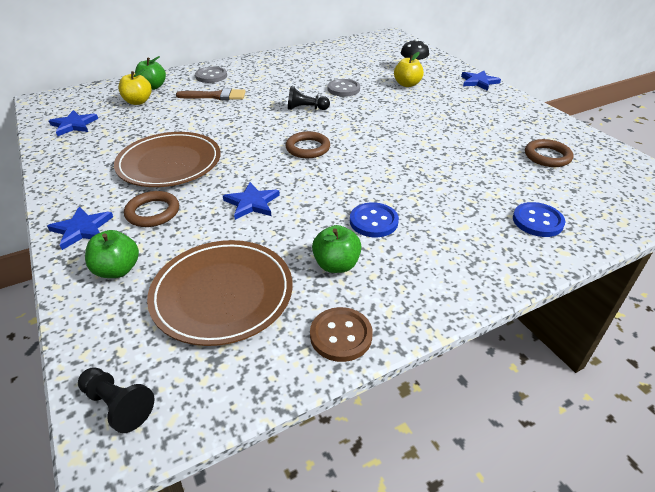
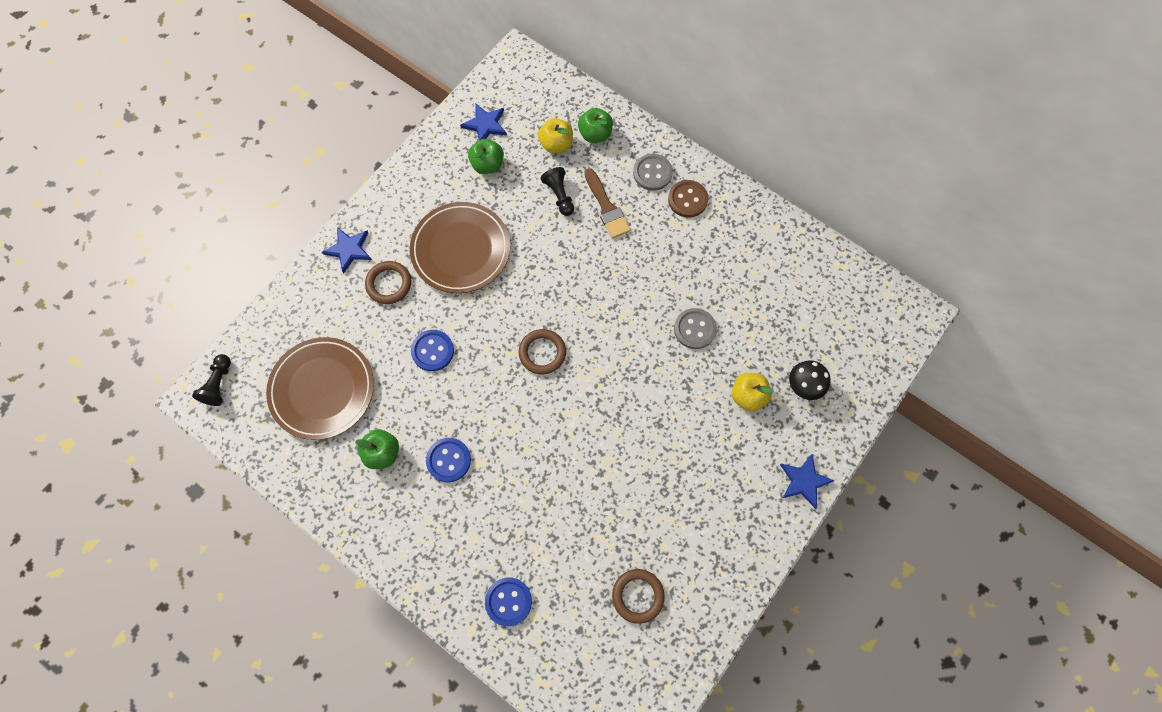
camera: 65 degrees right, 30 degrees up
green apple [85,230,139,278] -> green apple moved to [468,139,504,174]
blue star [223,182,280,220] -> blue button [411,330,454,371]
black pawn [288,86,330,110] -> black pawn moved to [540,167,574,216]
brown button [310,307,373,362] -> brown button moved to [668,180,708,218]

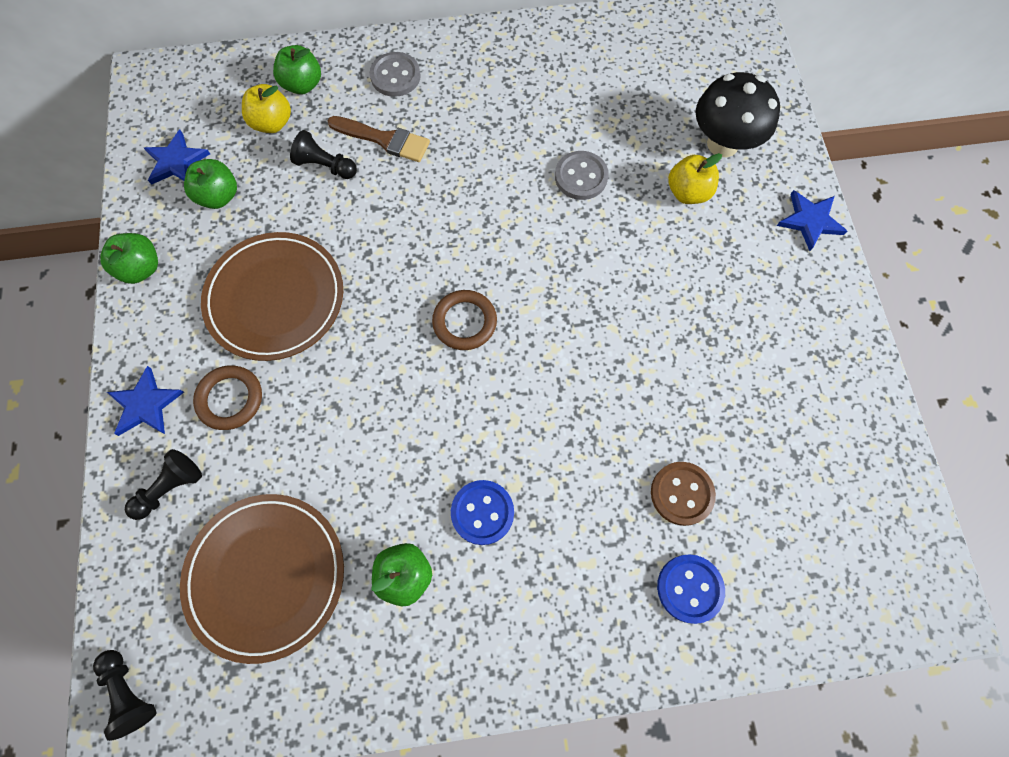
camera: 45 degrees left, 0 degrees up
blue button [411,330,454,371] -> none
brown ring [612,569,665,624] -> none
brown button [668,180,708,218] -> brown button moved to [651,462,716,526]
black mushroom [789,360,831,400] -> black mushroom [696,72,780,157], size x1.60
none -> green apple [100,233,158,284]
none -> black pawn [125,449,202,520]

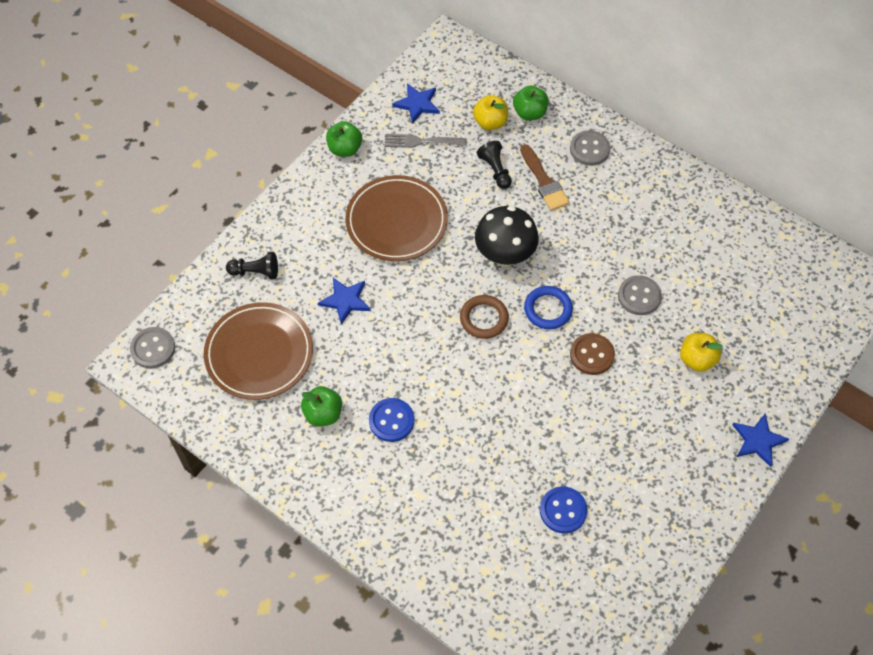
camera: 45 degrees right, 10 degrees down
black pawn [93,650,157,741] -> grey button [130,327,175,368]
blue star [107,366,184,436] -> blue star moved to [318,278,370,325]
green apple [184,159,237,209] -> grey fork [385,134,467,148]
brown ring [193,365,262,430] -> none
brown button [651,462,716,526] -> brown button moved to [570,333,615,375]
blue button [657,554,725,624] -> blue button moved to [540,486,588,533]
black mushroom [696,72,780,157] -> black mushroom moved to [475,206,539,267]
none -> blue ring [524,286,573,329]

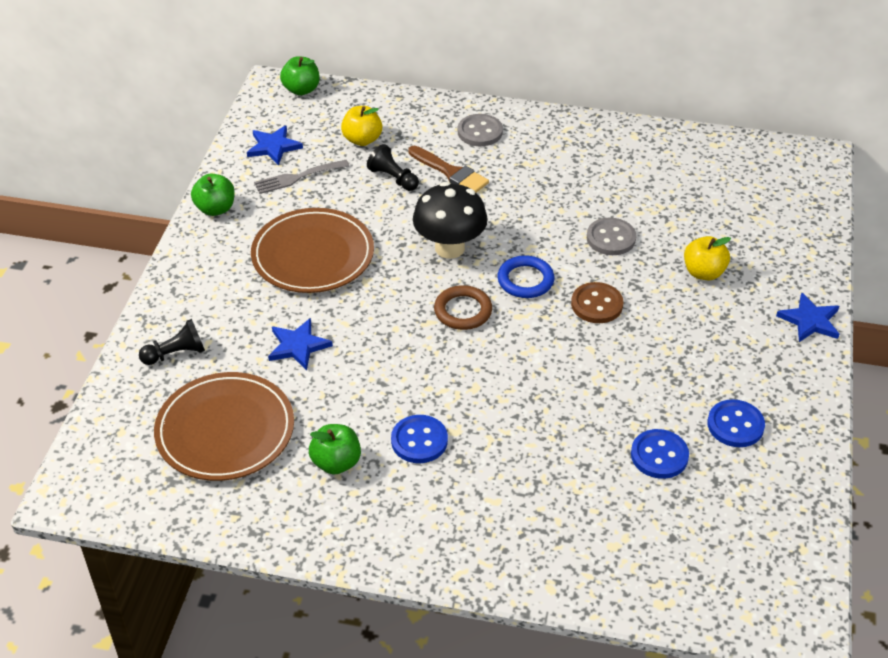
camera: 25 degrees left, 15 degrees down
grey button [130,327,175,368] -> none
green apple [513,85,548,120] -> green apple moved to [280,57,320,95]
none -> blue button [707,399,765,447]

